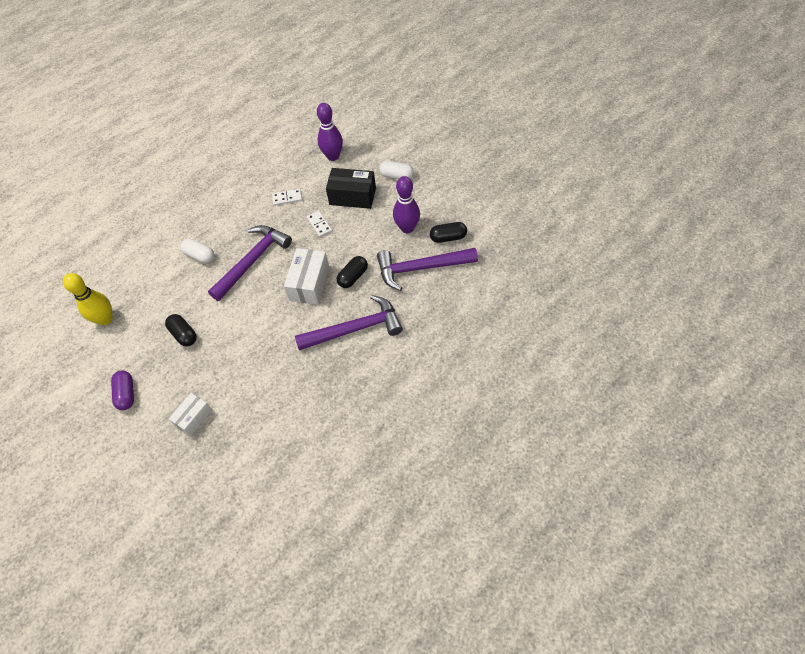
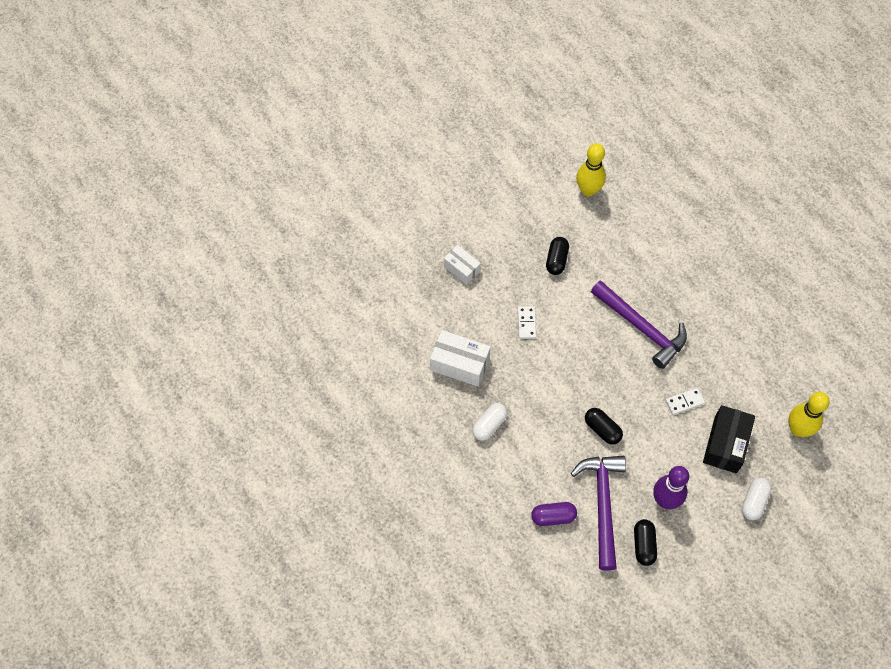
camera: 95 degrees right, 5 degrees up
purple capsule [111,370,134,410] -> purple capsule moved to [531,502,577,526]
black capsule [165,314,197,346] -> black capsule turned 45 degrees counterclockwise [546,237,569,275]
white capsule [181,239,214,263] -> white capsule moved to [472,403,508,441]
white domino [272,189,302,206] -> white domino moved to [518,306,536,339]
white box [284,248,329,305] -> white box moved to [430,330,491,387]
purple hammer [295,295,403,350] -> none
purple bowling pin [317,103,343,161] -> yellow bowling pin [788,392,830,437]

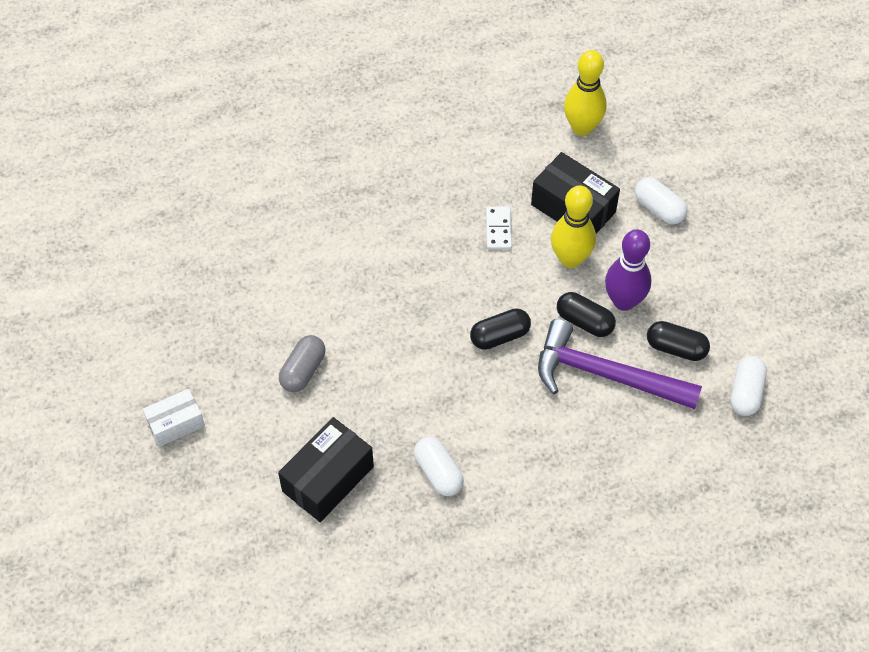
camera: 70 degrees left, 5 degrees down
white box [430,330,491,387] -> black box [278,417,374,522]
white domino [518,306,536,339] -> grey capsule [279,335,325,392]
purple capsule [531,502,577,526] -> none
black capsule [546,237,569,275] -> black capsule moved to [557,292,616,337]
yellow bowling pin [576,143,606,196] -> yellow bowling pin moved to [551,186,596,268]
purple hammer [591,280,687,369] -> none
none -> white capsule [731,356,767,416]

